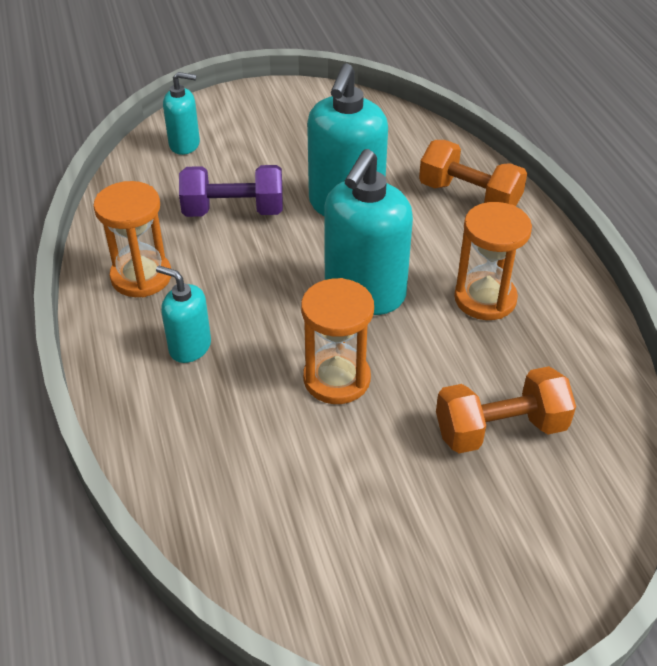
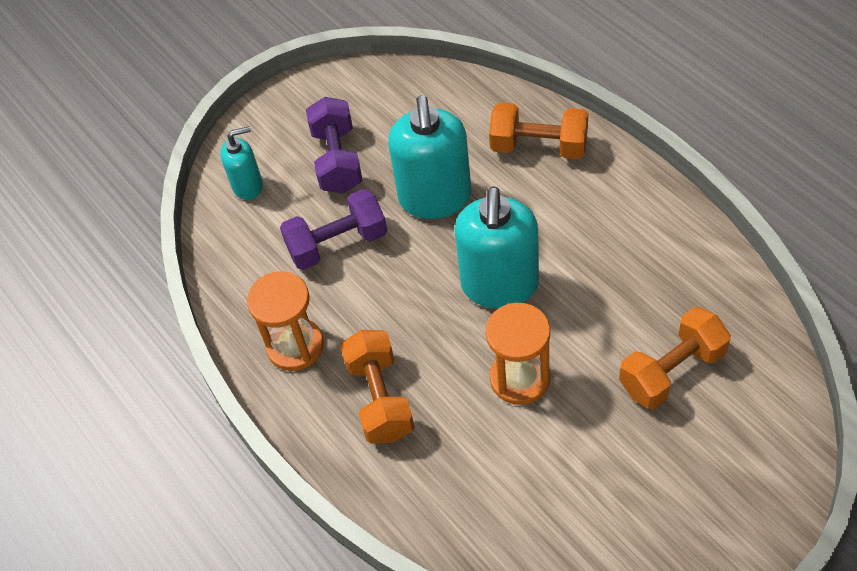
camera: 15 degrees left, 10 degrees up
turquoise soap dispenser [156,266,211,363] -> orange dumbbell [340,330,414,444]
orange hourglass [454,202,532,320] -> none
none -> purple dumbbell [306,97,363,193]

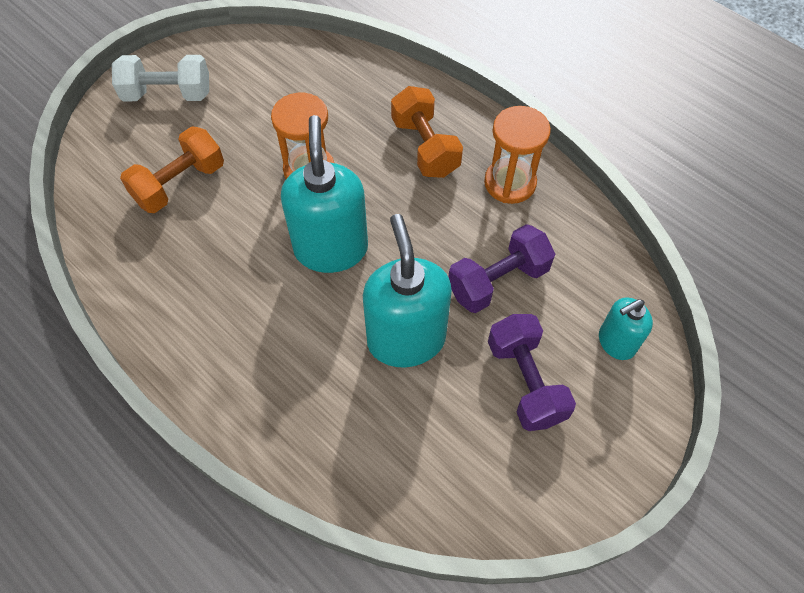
camera: 165 degrees right, 5 degrees up
orange dumbbell [489,103,588,159] -> none
none -> white dumbbell [112,55,209,101]

